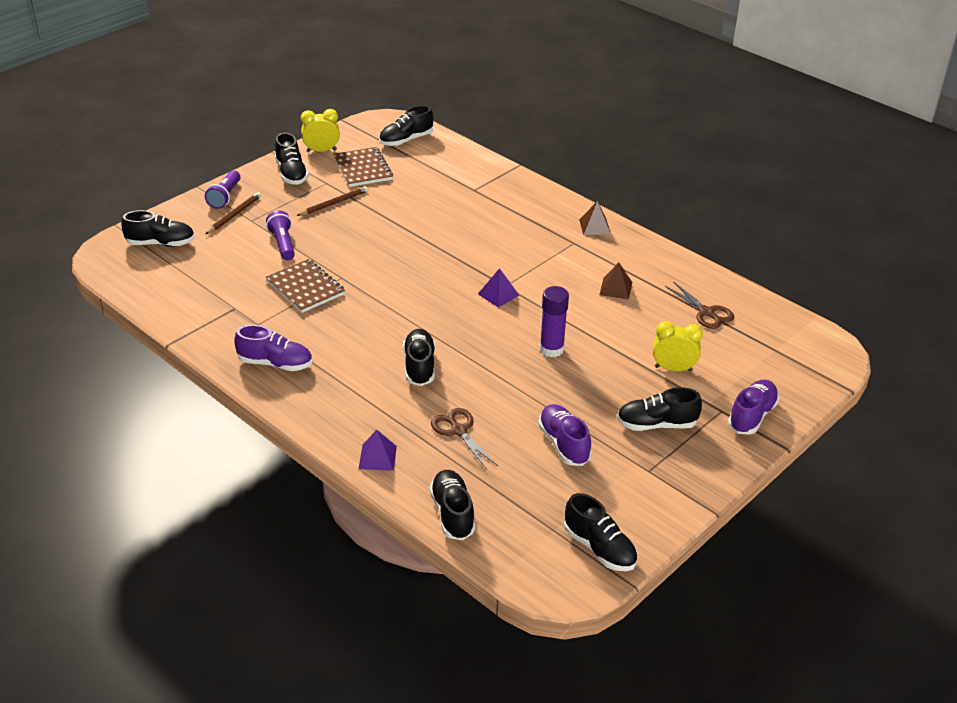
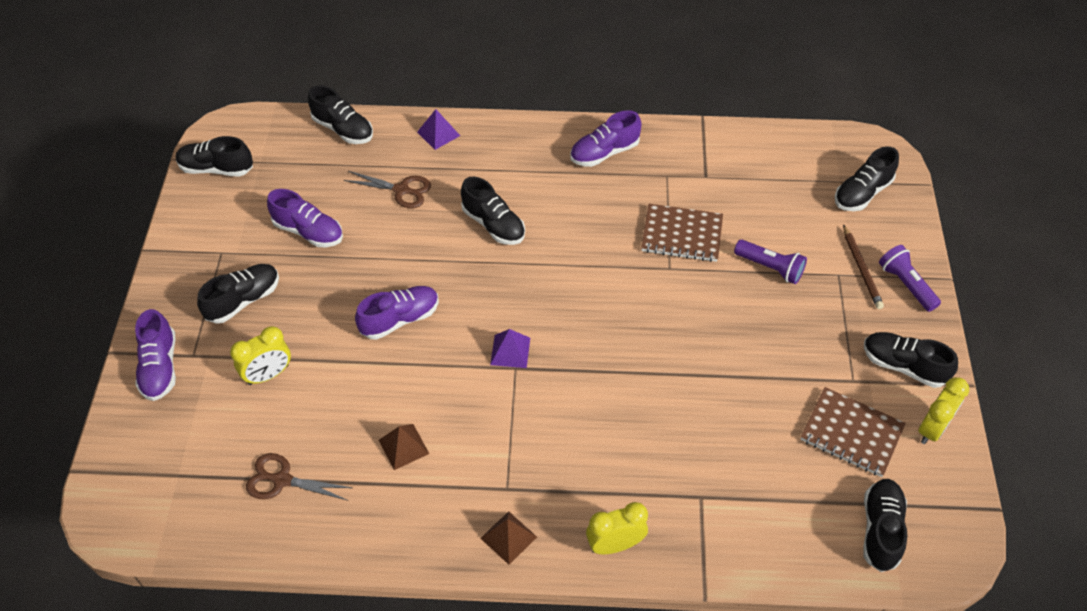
camera: 140 degrees right, 15 degrees up
brown pencil [296,186,369,216] -> none
purple glue stick [540,286,569,357] -> purple shoe [355,286,439,340]
none -> yellow clock [586,502,648,554]

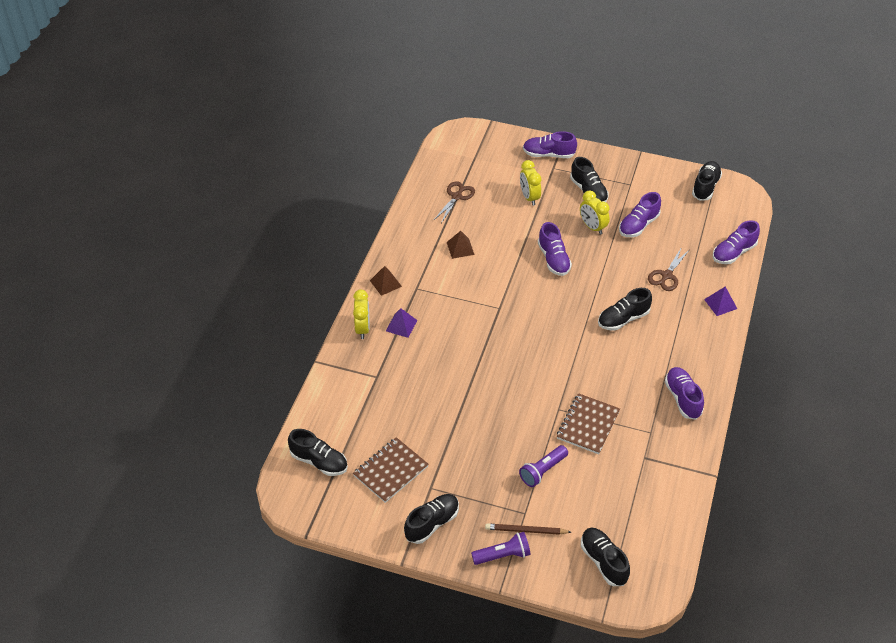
camera: 105 degrees right, 5 degrees down
black shoe [308,86,373,144] -> purple shoe [713,220,760,264]
purple pyramid [490,329,530,368] -> purple pyramid moved to [386,308,417,338]
yellow clock [918,377,969,444] -> yellow clock moved to [580,191,610,235]

